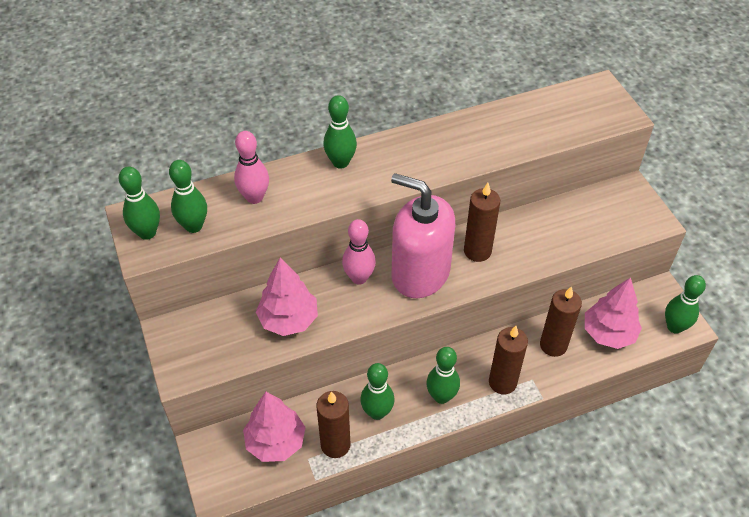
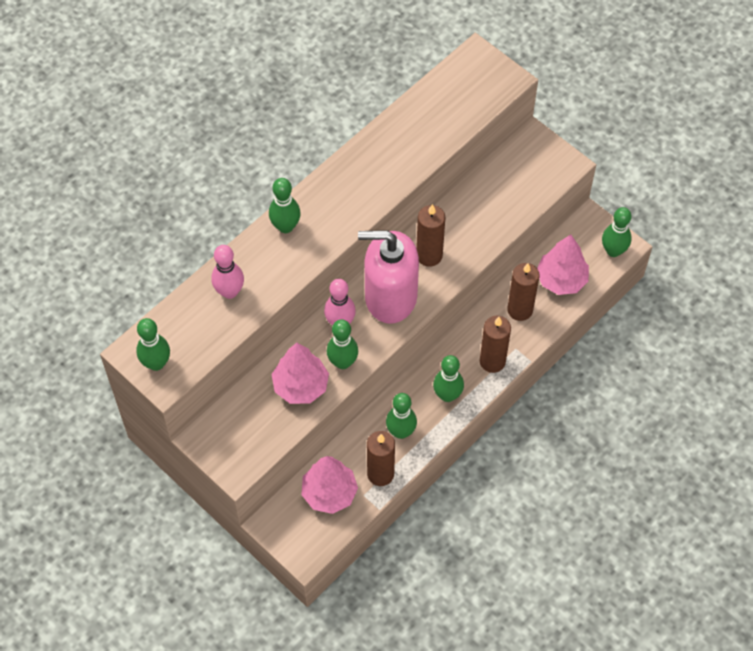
camera: 25 degrees left, 10 degrees up
green bowling pin [169,160,207,233] -> green bowling pin moved to [327,319,358,369]

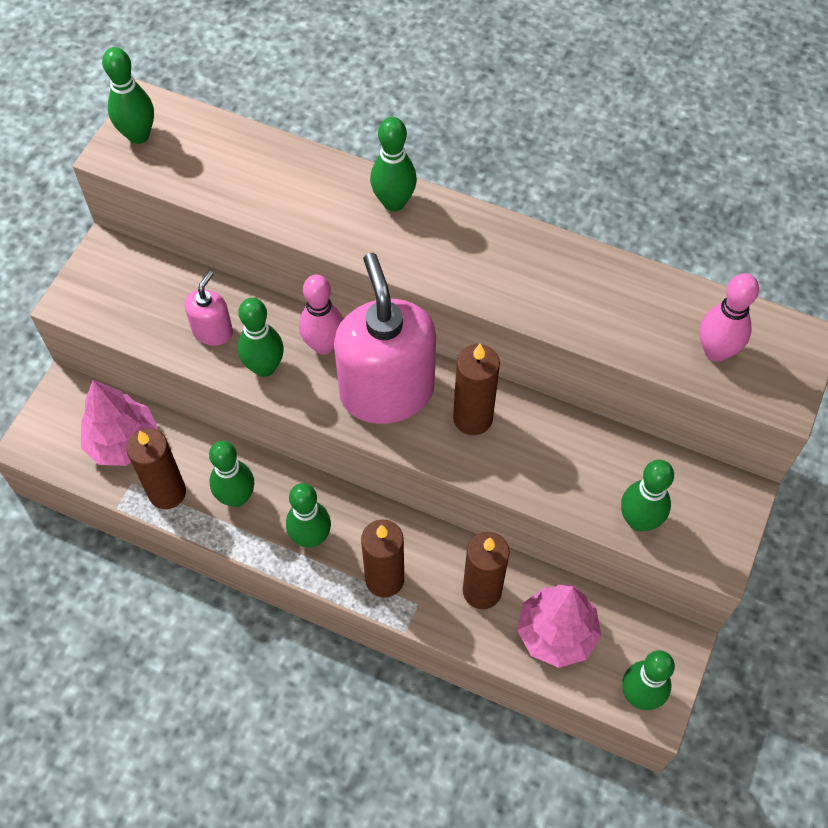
camera: 70 degrees right, 0 degrees up
pink bowling pin [212,245,244,299] -> pink bowling pin moved to [699,273,759,362]
pink tree [272,343,329,404] -> pink soap dispenser [185,271,233,346]
none -> green bowling pin [621,460,674,531]

